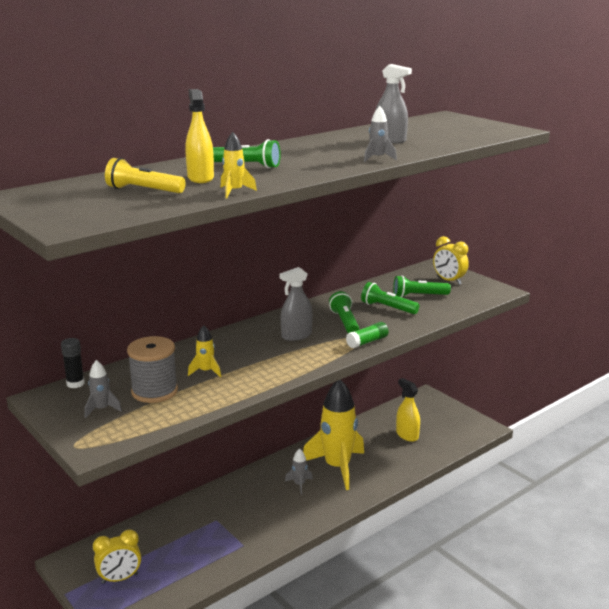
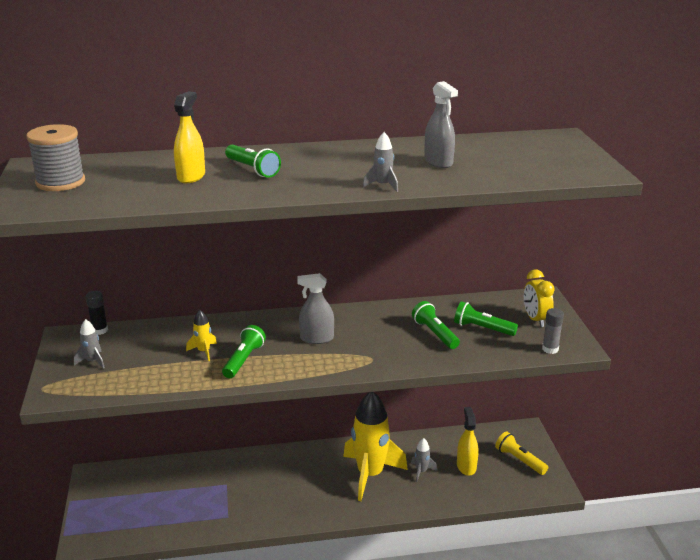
camera: 30 degrees right, 5 degrees up
yellow clock [93,529,141,584] -> none
yellow flashlight [105,158,186,193] -> yellow flashlight moved to [495,431,548,475]
grey spool [127,336,178,403] -> grey spool moved to [26,124,85,191]
yellow rocket [221,132,257,198] -> none
grey rocket [285,448,313,495] -> grey rocket moved to [411,438,437,482]
green flashlight [329,291,359,333] -> green flashlight moved to [222,325,266,378]
green glue stick [346,322,389,348] -> none
none -> grey glue stick [542,308,564,354]

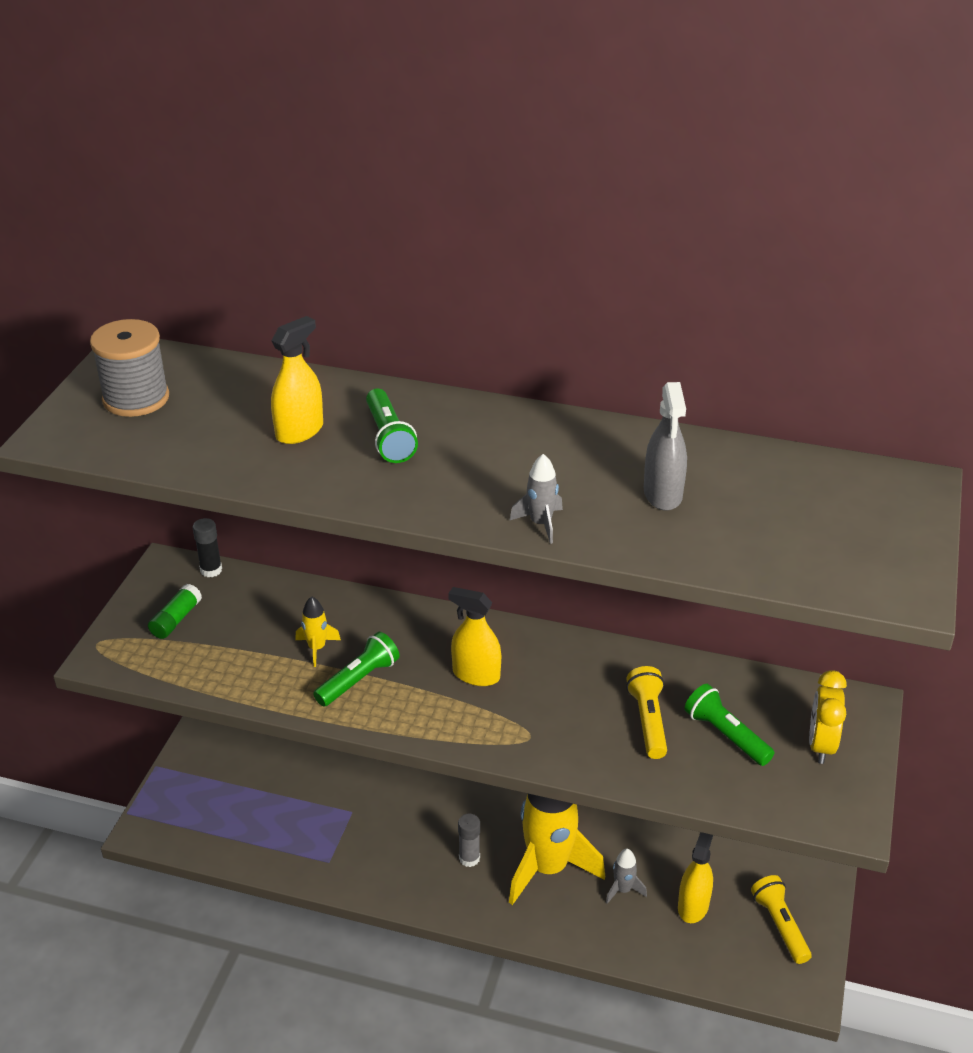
camera: 25 degrees right, 10 degrees up
grey rocket [74,319,105,369] -> green glue stick [148,584,202,639]
grey spray bottle [297,273,334,344] -> yellow spray bottle [448,587,501,686]
green flashlight [412,301,460,349] -> yellow flashlight [626,666,667,759]
grey glue stick [542,308,564,354] -> grey glue stick moved to [458,814,480,867]

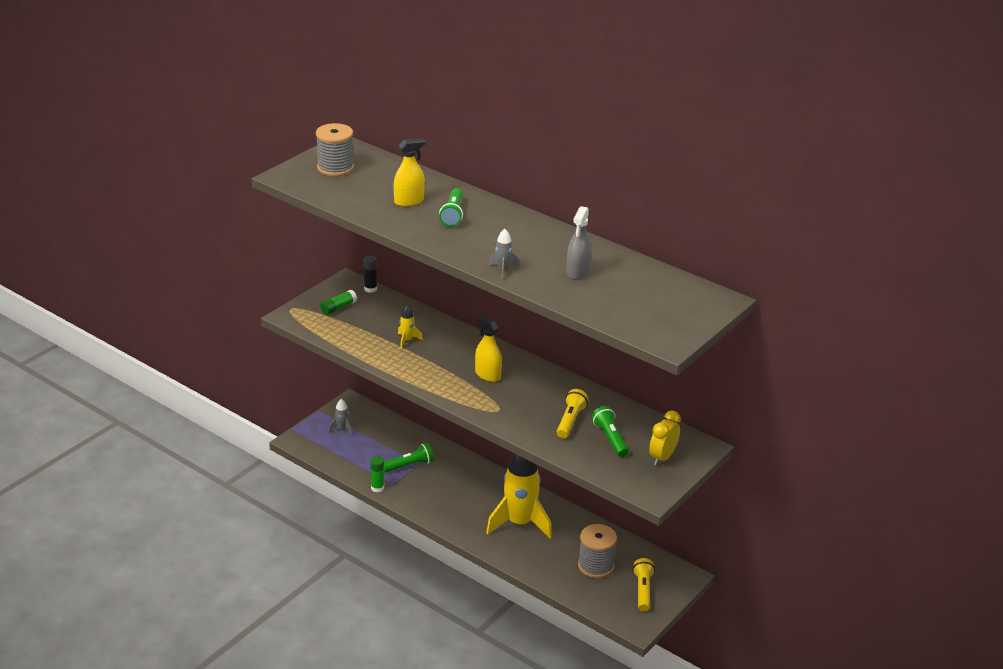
camera: 20 degrees right, 5 degrees down
green flashlight [313,632,400,706] -> green flashlight moved to [384,443,434,473]
grey glue stick [458,814,480,867] -> none
grey rocket [606,849,647,904] -> grey rocket moved to [328,399,353,435]
yellow spray bottle [678,832,713,923] -> grey spool [578,524,617,578]
none -> green glue stick [370,456,384,492]

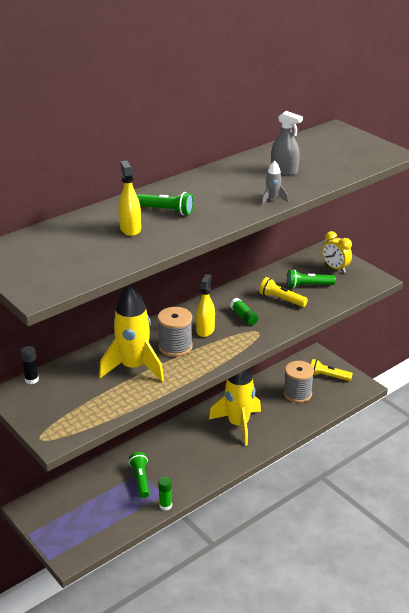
camera: 75 degrees left, 0 degrees up
grey spool [316,123,354,176] -> grey spool moved to [158,307,193,357]
green glue stick [320,290,357,315] -> green glue stick moved to [230,298,258,325]
grey rocket [328,399,353,435] -> none
yellow rocket [398,306,423,349] -> yellow rocket [99,285,164,382], size x2.41
yellow spray bottle [475,315,502,382] -> yellow spray bottle turned 135 degrees clockwise [196,274,215,337]

